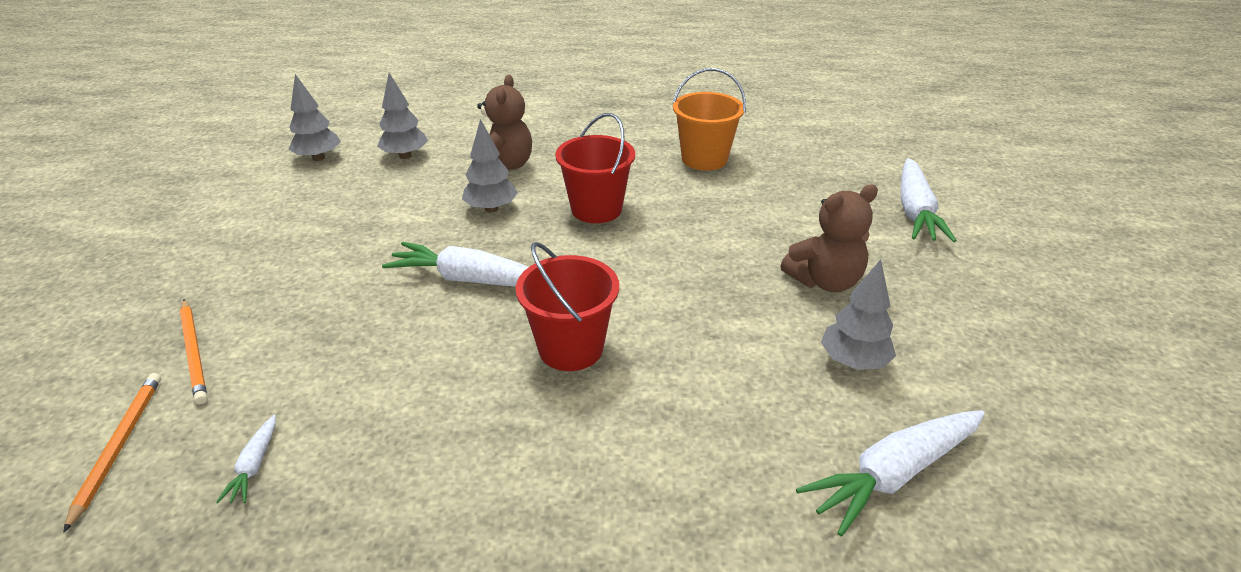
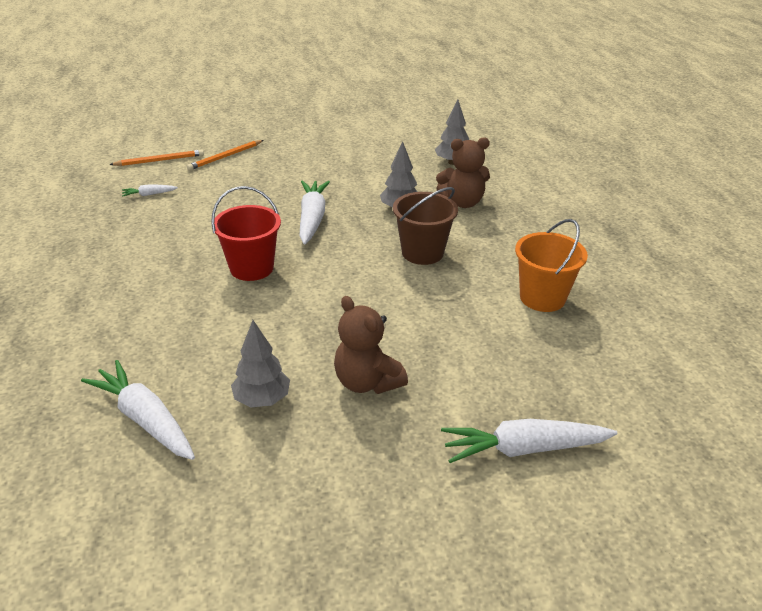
camera: 75 degrees right, 0 degrees up
grey tree [288,74,341,161] -> none
red bucket [555,113,635,223] -> brown bucket [393,187,458,265]

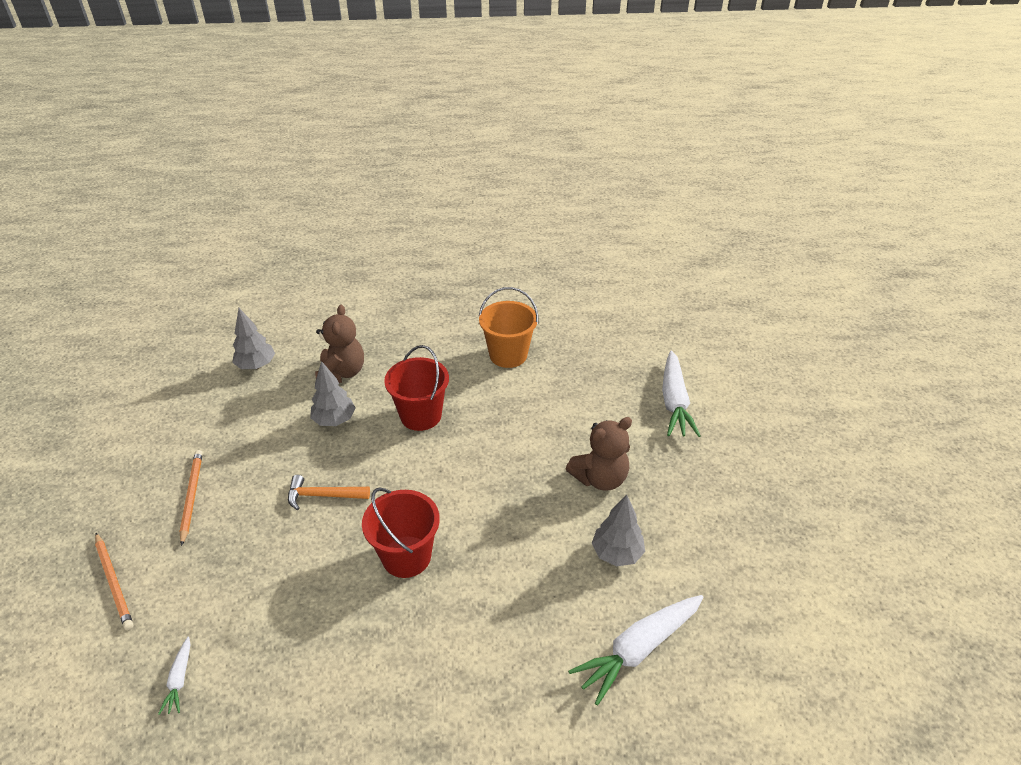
camera: 80 degrees left, 5 degrees up
orange pencil [109,150,204,166] -> orange pencil moved to [179,450,203,546]
white carrot [300,180,330,245] -> orange hammer [288,475,370,510]
brown bucket [393,187,458,265] -> red bucket [384,345,449,431]

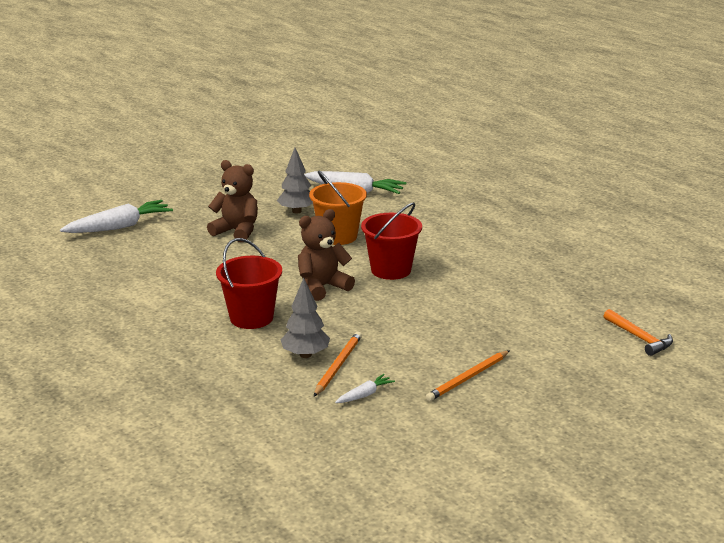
camera: 125 degrees left, 15 degrees down
orange pencil [95,533,133,630] -> orange pencil moved to [314,332,362,396]
white carrot [158,637,190,715] -> white carrot moved to [335,374,395,403]
grey tree [232,308,275,369] -> none
orange hammer [288,475,370,510] -> orange hammer moved to [604,309,673,356]
brown teddy bear [315,305,364,383] -> brown teddy bear moved to [298,209,355,301]
orange bucket [479,287,538,368] -> orange bucket moved to [309,170,367,245]

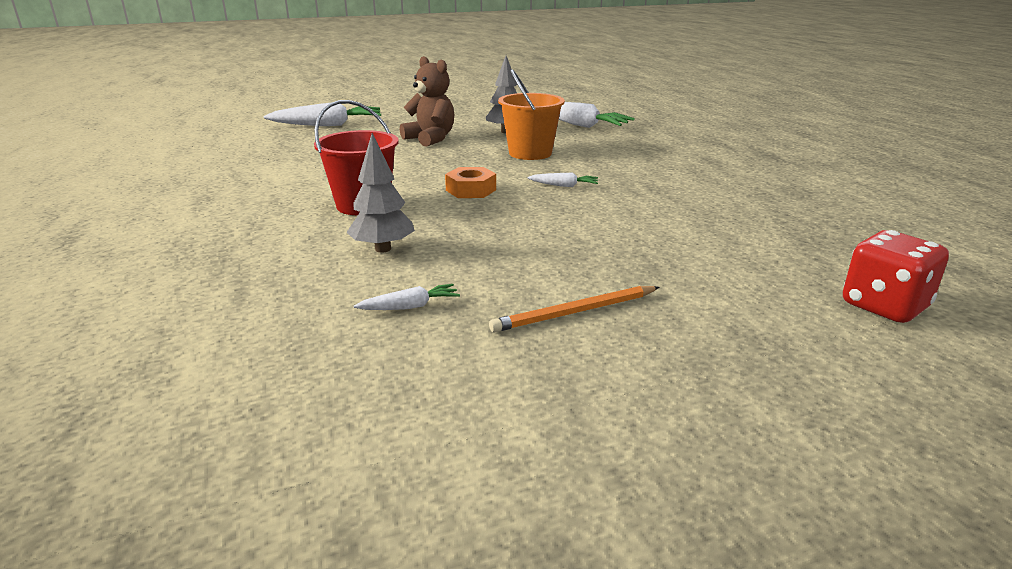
camera: 20 degrees right, 0 degrees up
brown teddy bear [298,209,355,301] -> orange nut [445,167,496,198]
orange pencil [314,332,362,396] -> none
red bucket [361,202,422,280] -> white carrot [528,173,598,187]
orange hammer [604,309,673,356] -> red dice [843,230,949,323]

